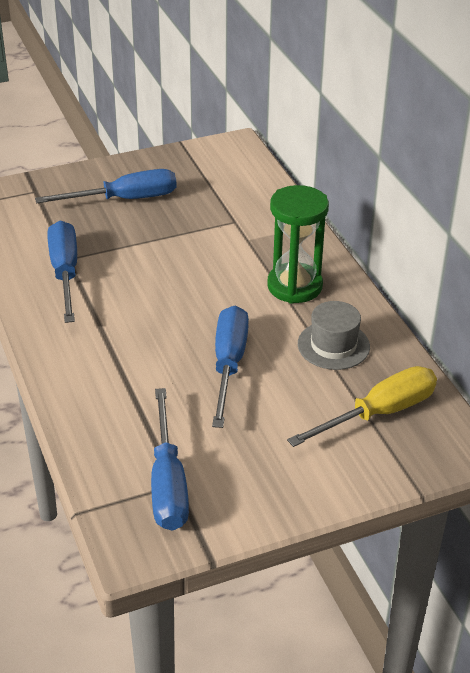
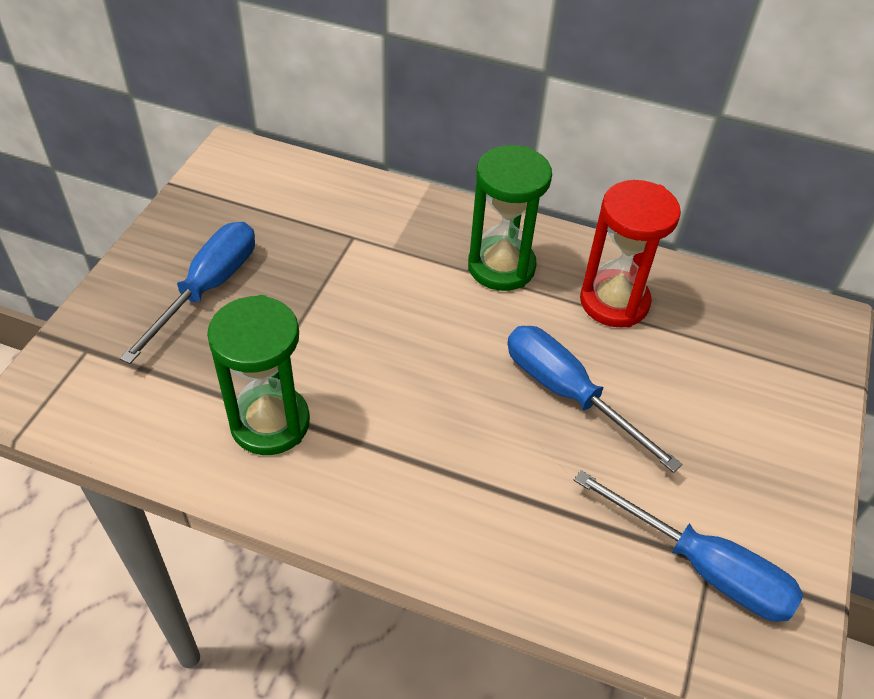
camera: 50 degrees left, 10 degrees up
blue screwdriver [48,221,77,323] -> green hourglass [207,295,310,455]
yellow screwdriver [287,366,437,447] -> none
grey hat [298,301,370,370] -> red hourglass [580,180,681,327]

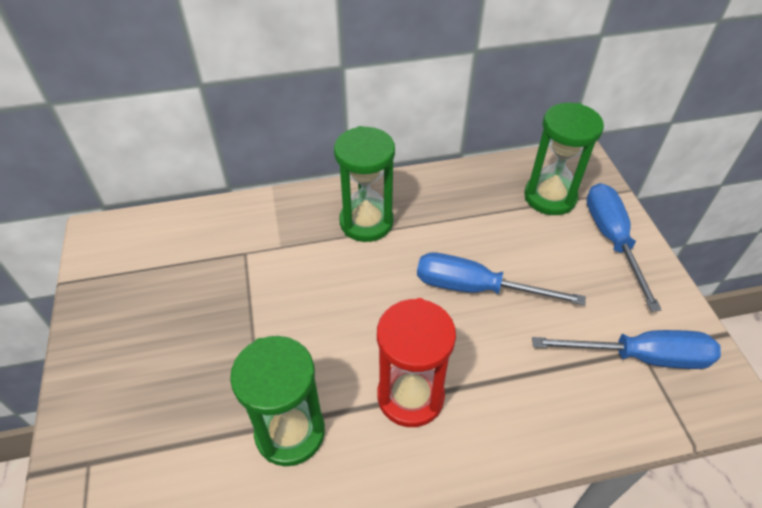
camera: 30 degrees left, 0 degrees up
blue screwdriver [120,222,255,364] -> blue screwdriver moved to [586,183,662,312]
red hourglass [580,180,681,327] -> red hourglass moved to [377,298,456,427]
none -> green hourglass [524,103,604,215]

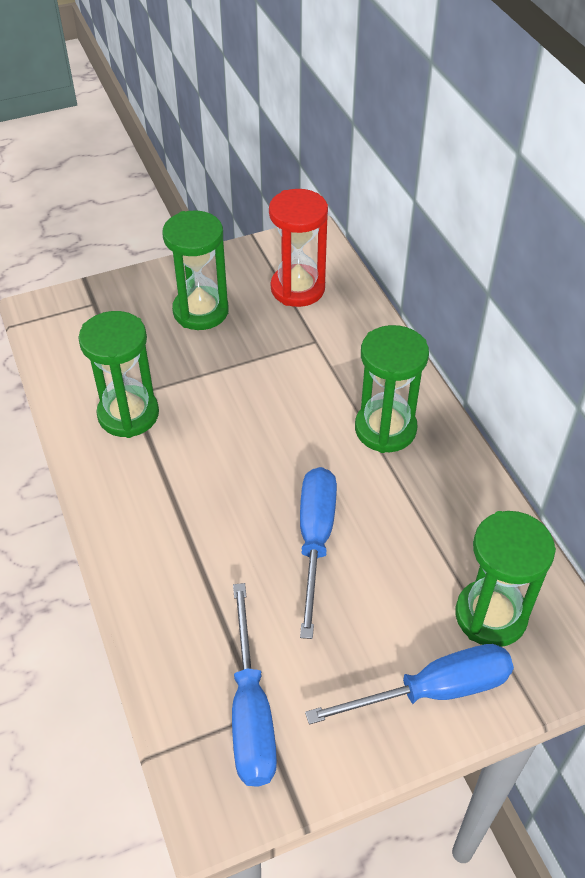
camera: 80 degrees right, 0 degrees up
red hourglass [377,298,456,427] -> red hourglass moved to [269,189,328,307]
none -> green hourglass [162,211,229,330]

